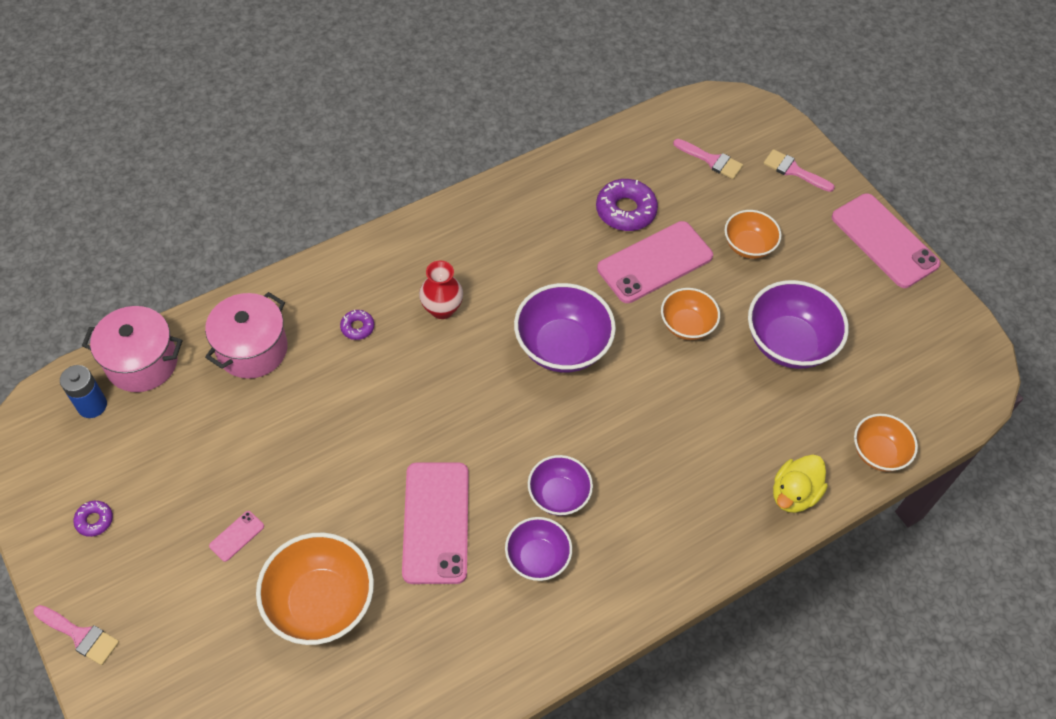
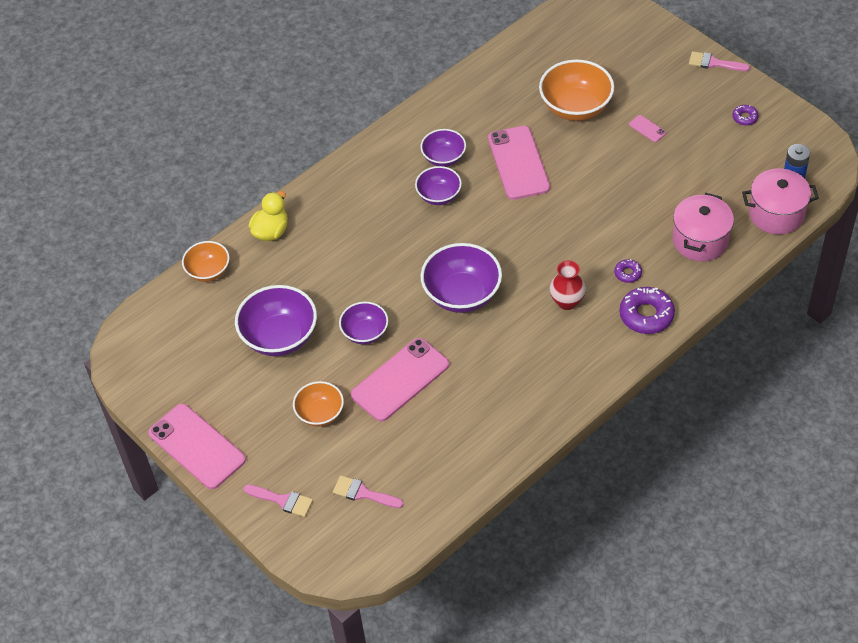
camera: 175 degrees right, 5 degrees down
pink phone [209,511,264,562] -> pink phone turned 75 degrees counterclockwise [629,115,666,142]
purple donut [596,179,658,231] -> purple donut moved to [619,287,675,334]
orange bowl [661,288,720,340] -> purple bowl [339,302,388,344]

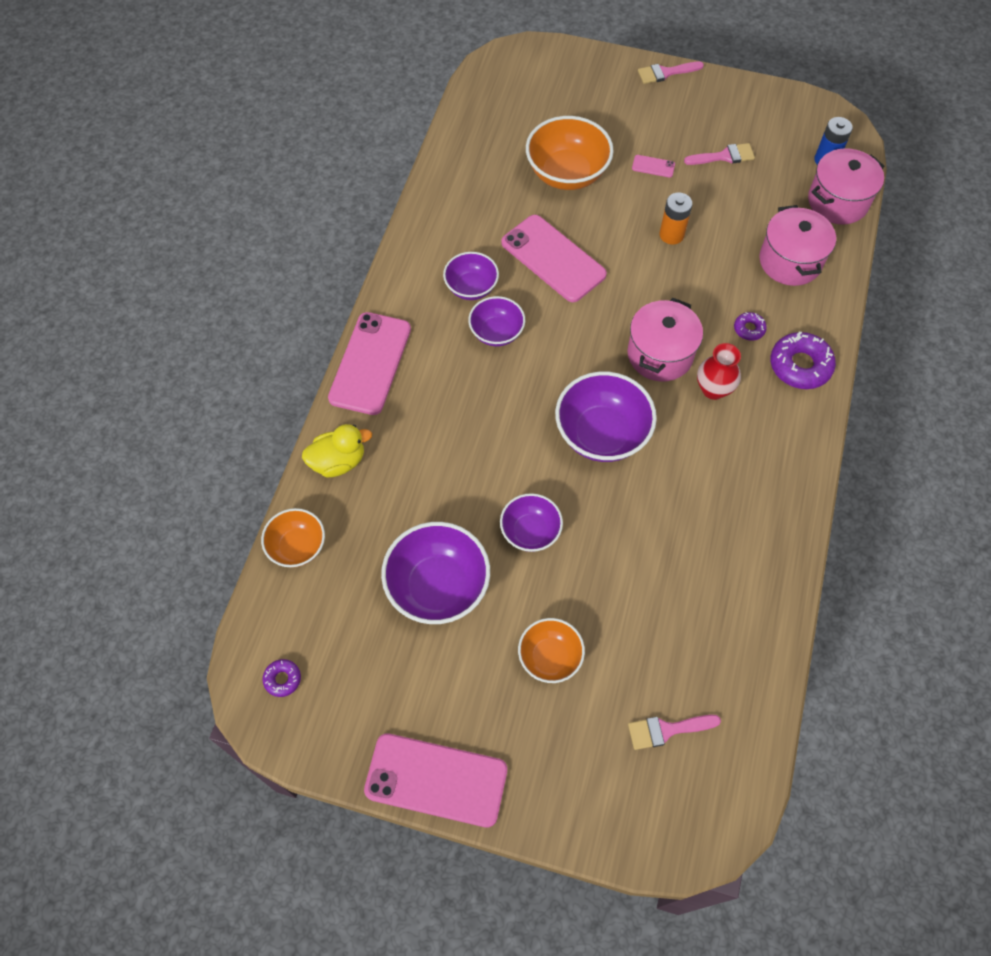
camera: 35 degrees left, 10 degrees up
pink brush [243,485,313,517] -> pink brush moved to [684,143,755,165]
yellow duck [249,191,288,241] -> yellow duck turned 75 degrees clockwise [302,424,372,477]
pink phone [351,338,449,422] -> pink phone moved to [328,312,411,415]
purple donut [732,105,759,125] -> purple donut moved to [263,659,301,697]
none -> pink pot [628,298,703,382]
none -> orange battery [659,193,693,245]

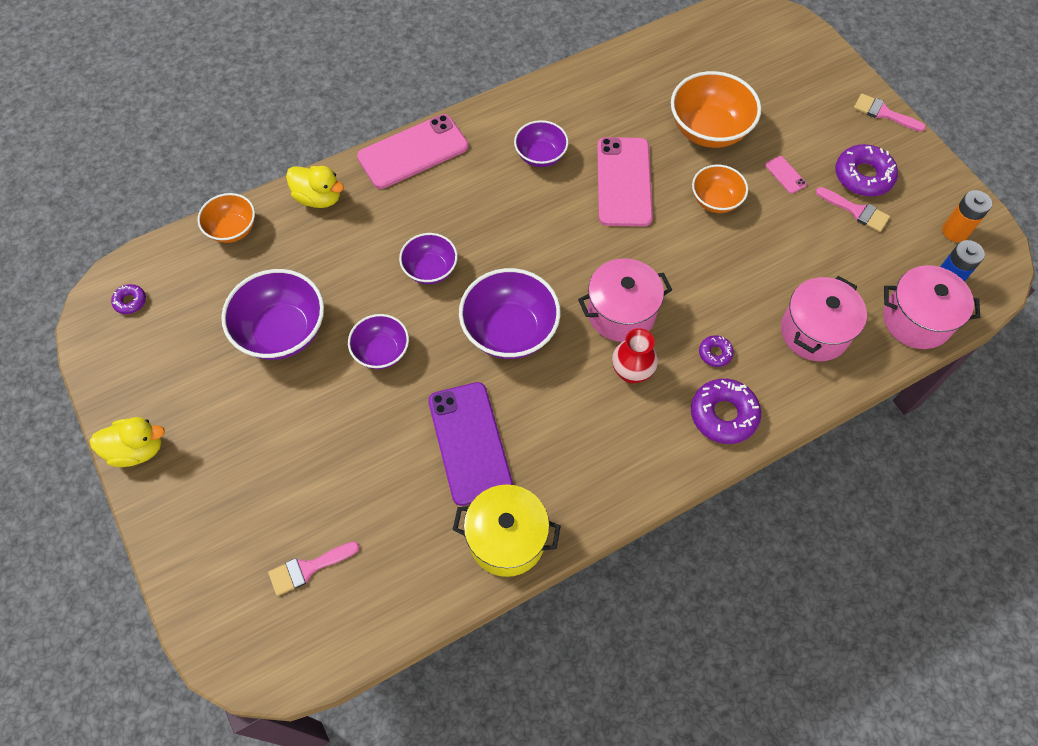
camera: 45 degrees right, 0 degrees up
pink phone [364,733,507,828] -> yellow duck [90,417,165,467]
purple bowl [468,296,525,347] -> purple bowl moved to [399,233,458,284]
orange bowl [518,618,585,683] -> orange bowl moved to [692,165,748,213]
pink brush [628,715,721,750] -> pink brush turned 60 degrees counterclockwise [268,541,360,596]
orange battery [659,193,693,245] -> orange battery moved to [942,190,992,242]
none -> purple phone [428,382,513,506]
none -> yellow pot [453,484,561,577]
none -> purple donut [835,144,898,196]

